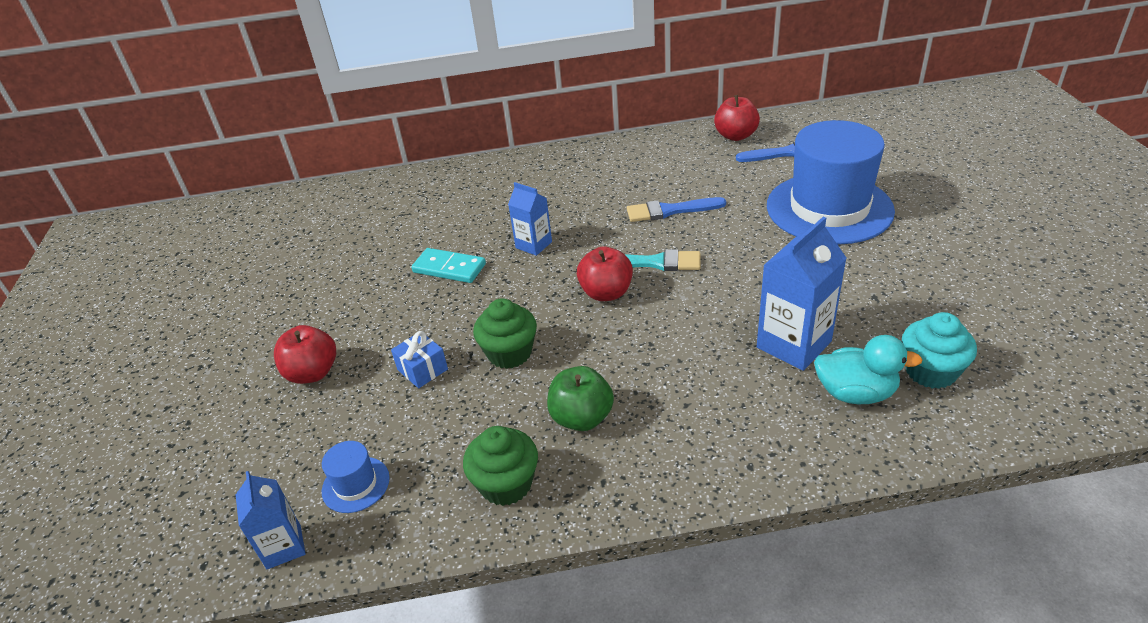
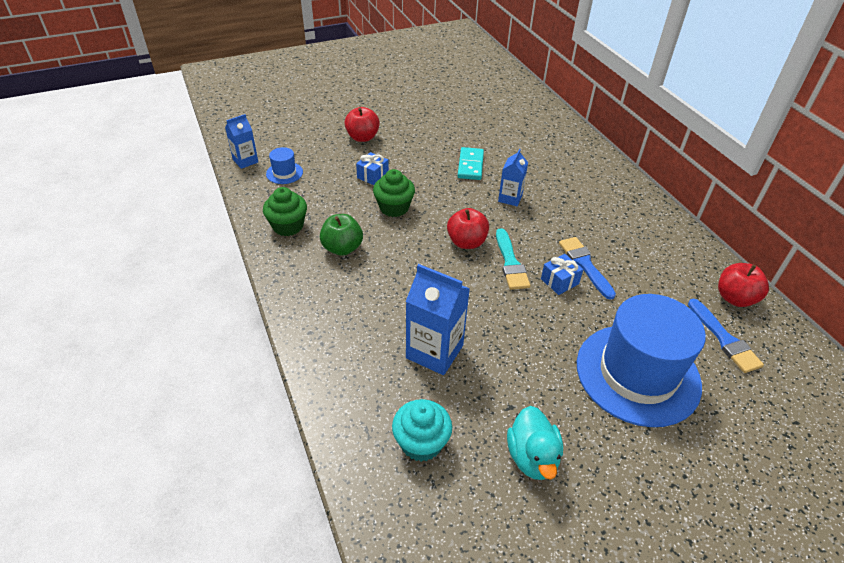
camera: 70 degrees right, 5 degrees up
turquoise duck [814,335,923,404] -> turquoise duck moved to [507,406,563,480]
none -> blue gift [541,254,583,295]

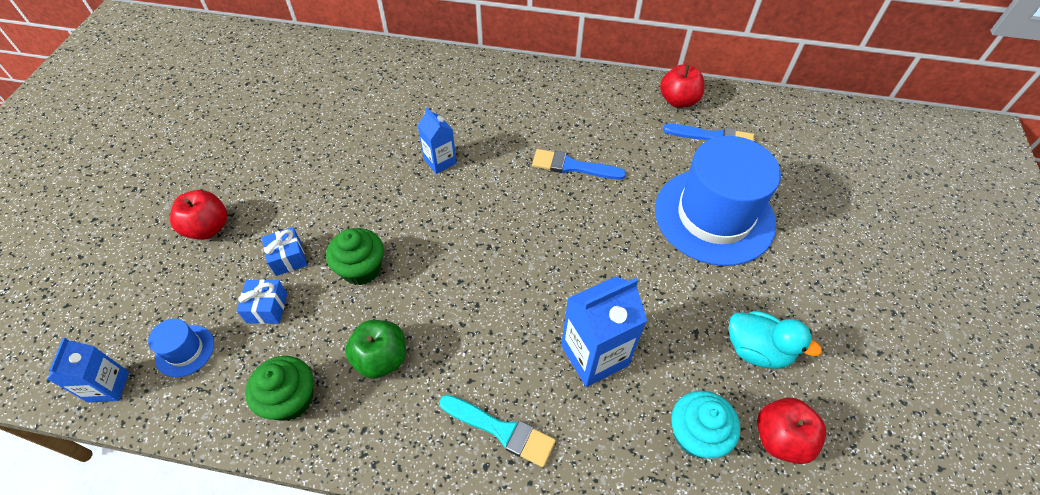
camera: 55 degrees left, 10 degrees up
red apple [447,208,489,249] -> red apple moved to [757,398,826,464]
turquoise domino [458,147,484,180] -> none
turquoise brush [496,228,530,290] -> turquoise brush moved to [439,395,556,467]
blue gift [541,254,583,295] -> blue gift moved to [237,279,287,324]

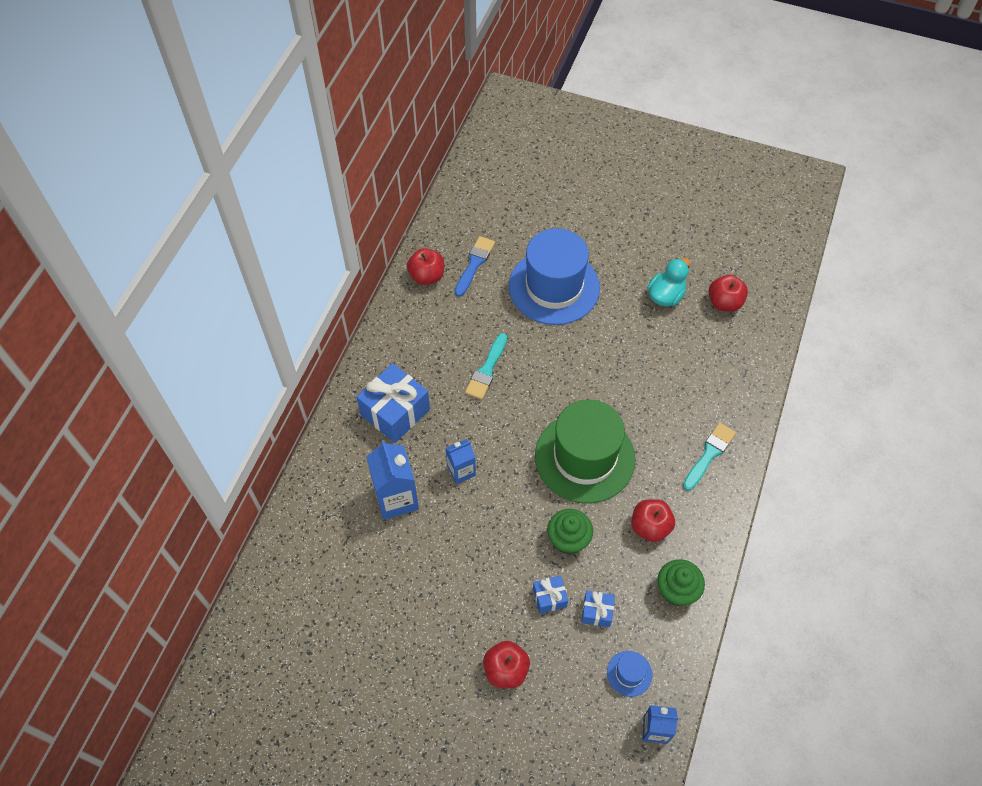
camera: 80 degrees left, 5 degrees up
green apple [345,320,406,379] -> red apple [631,499,675,542]
blue brush [532,149,626,179] -> turquoise brush [465,333,507,400]
blue carton [561,276,647,387] -> blue carton moved to [366,440,419,520]
turquoise cupcake [671,391,740,459] -> none
none -> blue gift [356,363,430,443]
none -> green hat [535,399,635,503]

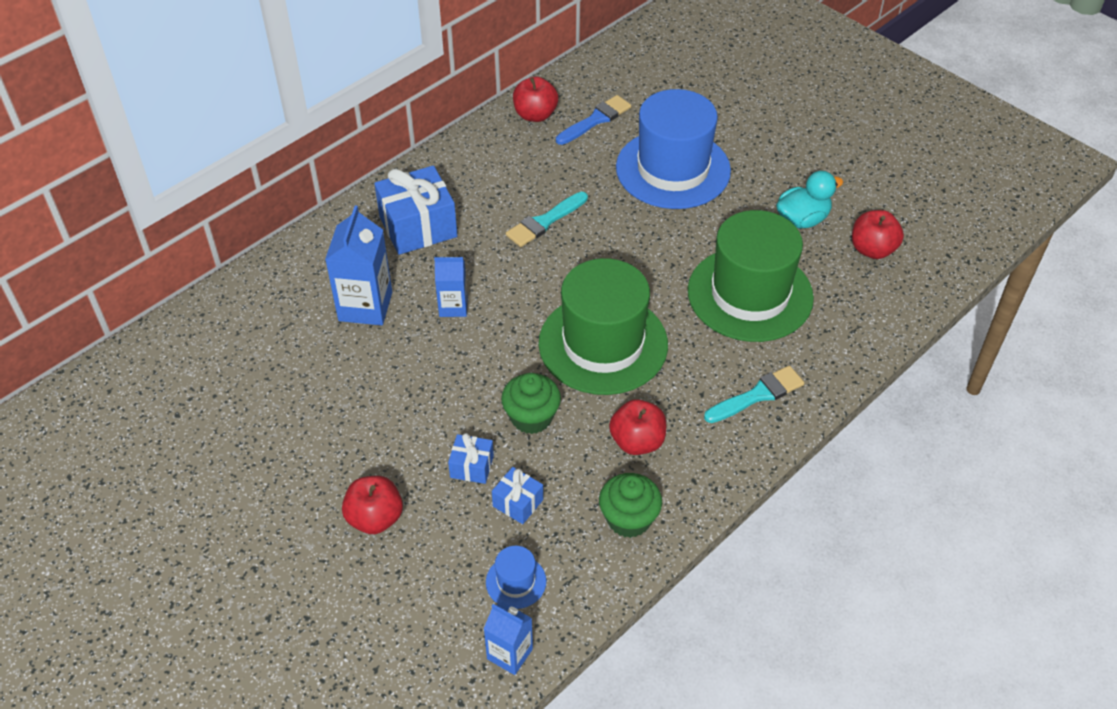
camera: 25 degrees right, 10 degrees down
none -> green hat [688,210,814,342]

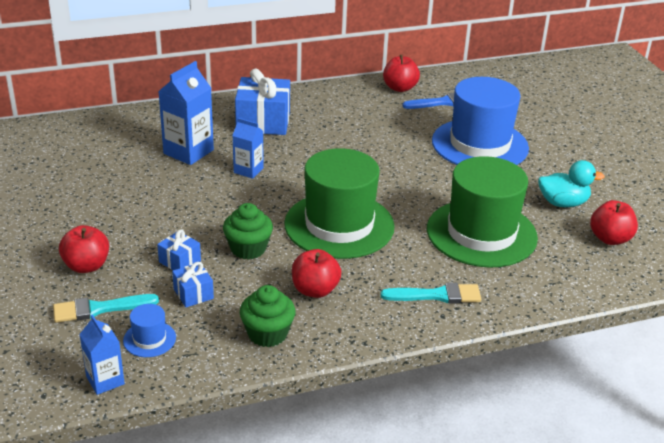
camera: 25 degrees right, 15 degrees down
turquoise brush [506,192,588,247] -> turquoise brush moved to [53,294,159,323]

